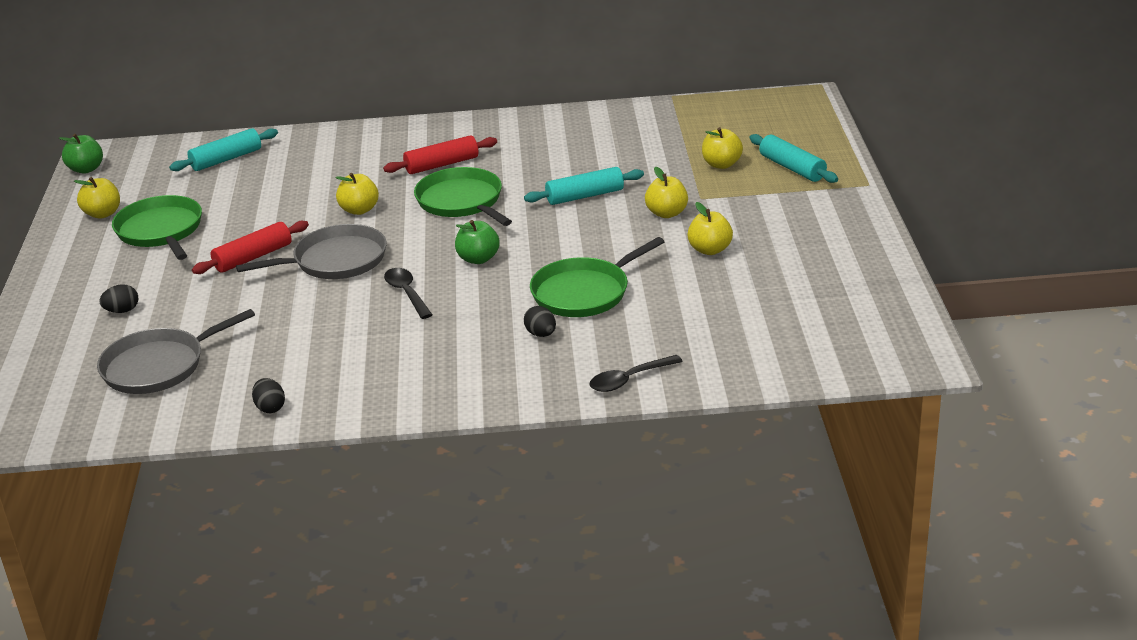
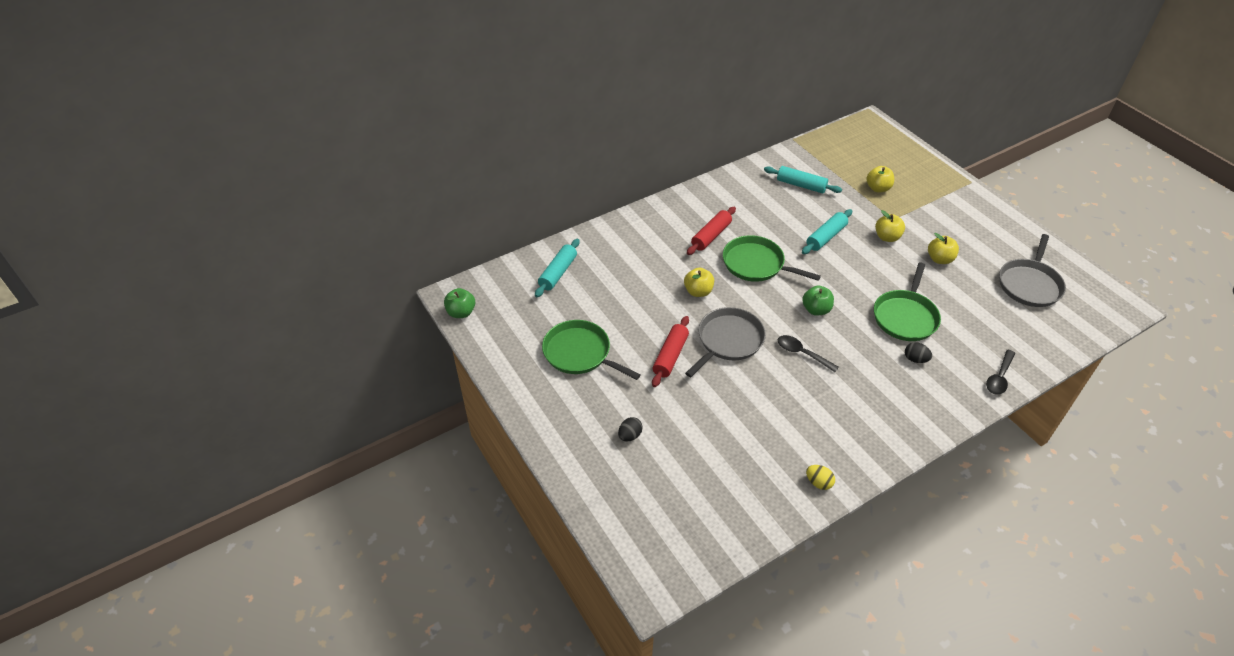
camera: 30 degrees left, 15 degrees up
yellow apple [74,177,120,219] -> none
grey pan [97,309,255,394] -> grey pan moved to [999,234,1066,307]
black egg [252,378,285,413] -> yellow egg [806,465,835,490]
turquoise rolling pin [749,134,838,183] -> turquoise rolling pin moved to [764,166,842,193]

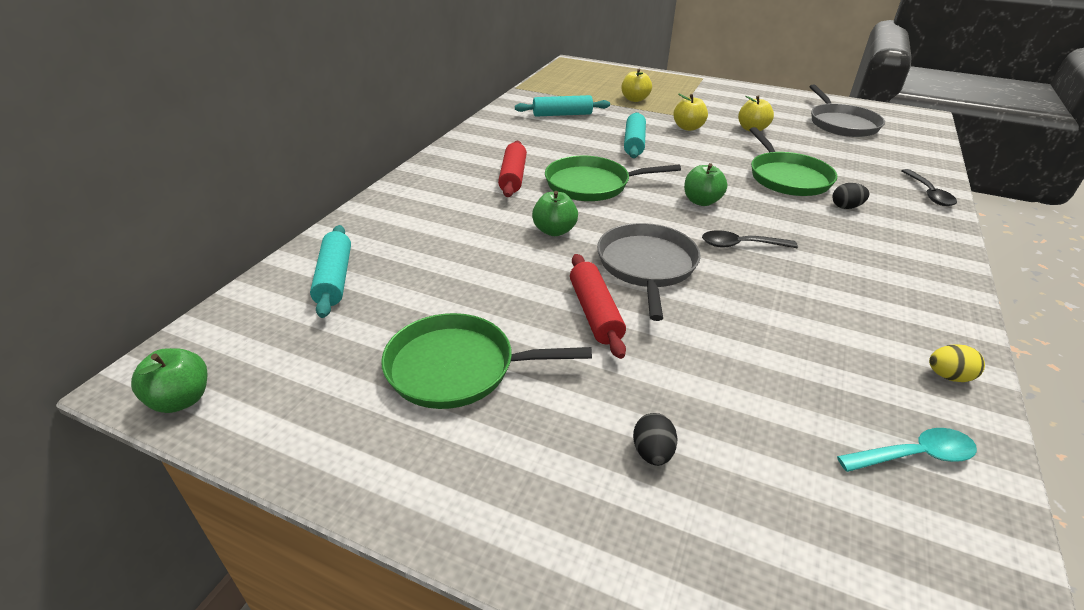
camera: 35 degrees left, 10 degrees down
yellow apple [684,268,714,297] -> green apple [532,191,578,236]
none -> turquoise spoon [837,428,977,472]

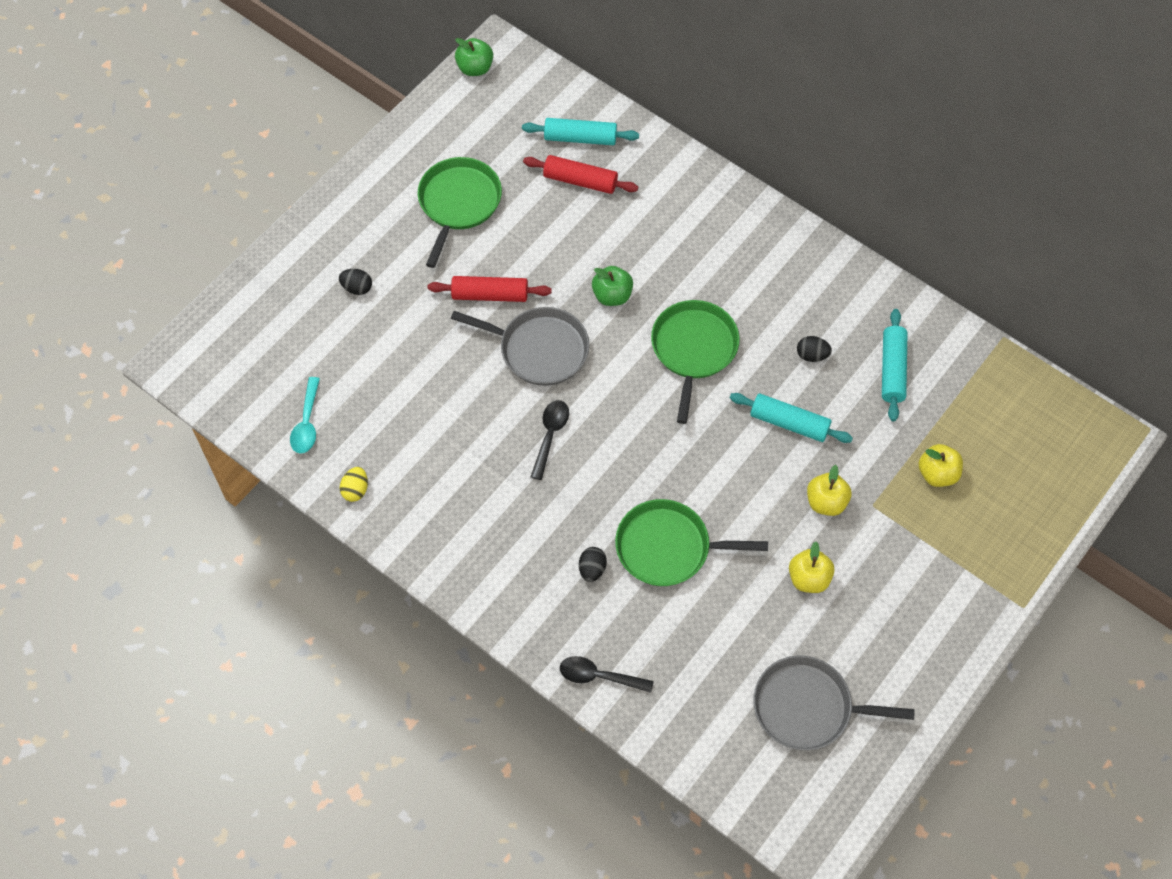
camera: 105 degrees right, 25 degrees up
red rolling pin [498,141,527,197] -> red rolling pin moved to [523,155,638,194]
green apple [684,163,727,206] -> none
none -> black egg [797,336,832,362]

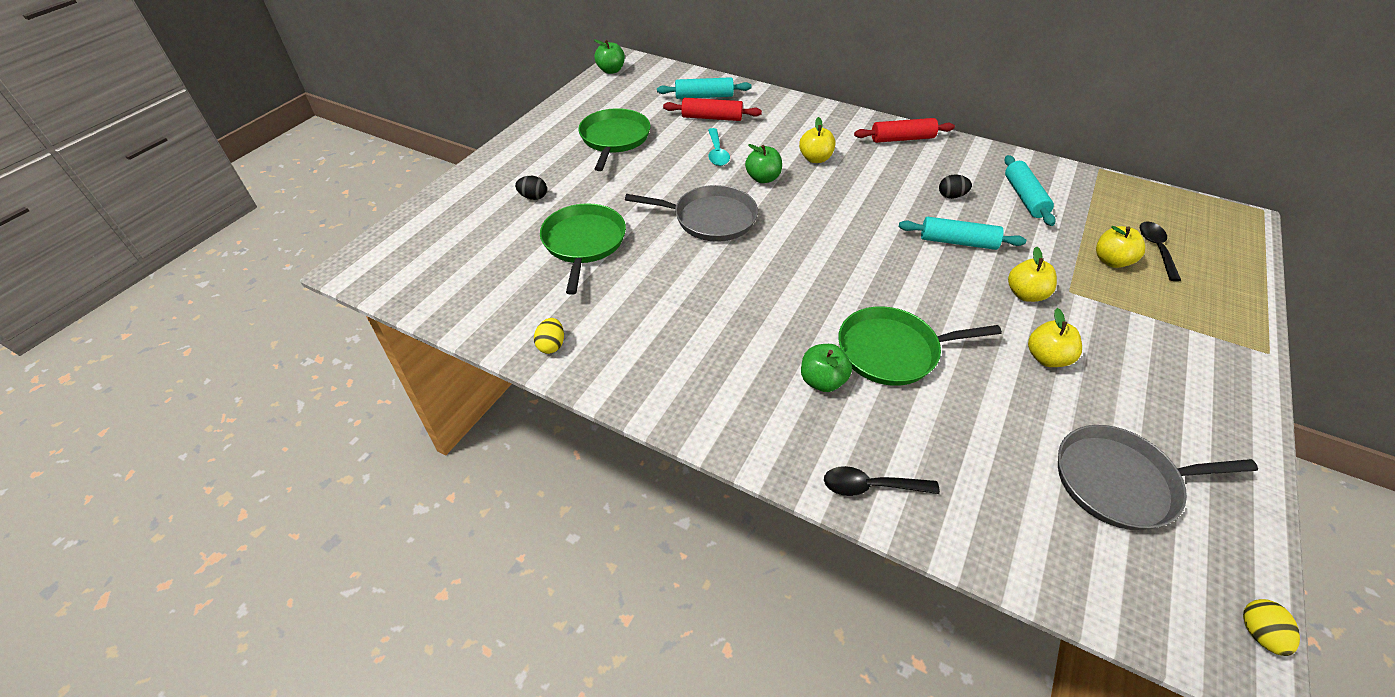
camera: 10 degrees left, 15 degrees down
turquoise spoon [290,377,320,454] -> turquoise spoon moved to [708,128,730,166]
red rolling pin [428,276,552,302] -> red rolling pin moved to [854,118,955,143]
black spoon [531,400,569,480] -> black spoon moved to [1140,222,1181,281]
black egg [579,547,607,582] -> green apple [801,344,852,392]
green pan [651,300,740,424] -> green pan moved to [540,203,626,295]
none -> yellow apple [799,117,835,163]
none -> yellow egg [1243,599,1300,656]

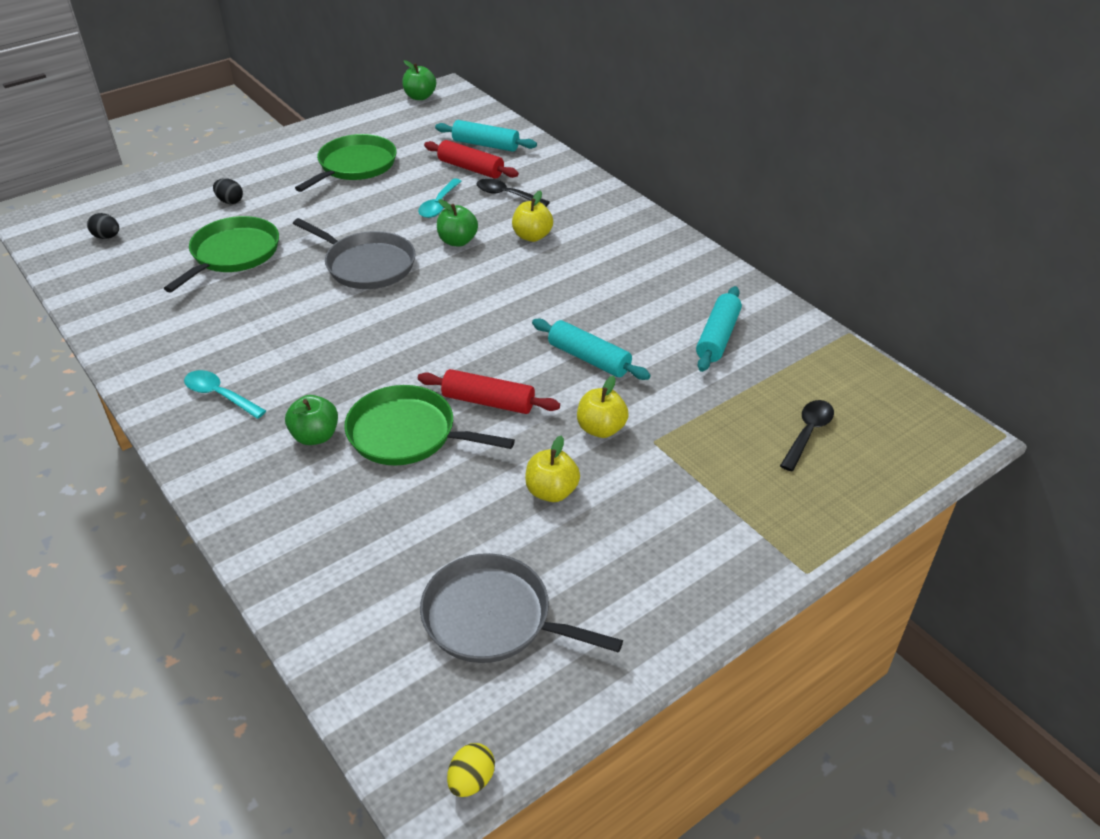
camera: 25 degrees right, 5 degrees down
yellow egg [534,318,564,354] -> none
black spoon [824,466,940,496] -> black spoon moved to [476,178,550,207]
red rolling pin [854,118,955,143] -> red rolling pin moved to [418,369,560,414]
black egg [939,174,972,199] -> black egg moved to [87,213,119,239]
yellow apple [1096,226,1145,268] -> none
none -> turquoise spoon [184,370,266,419]

